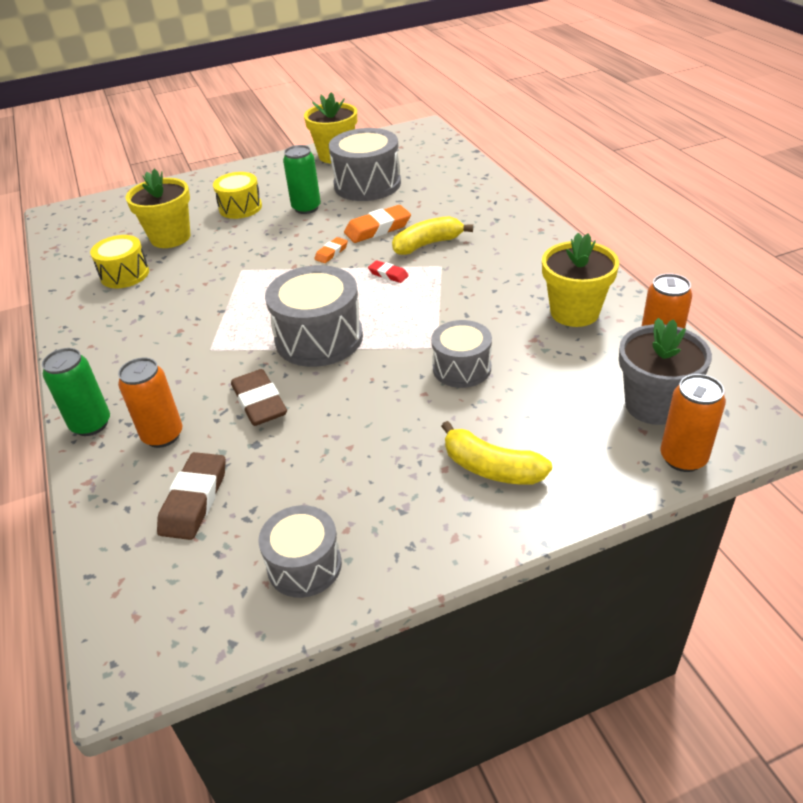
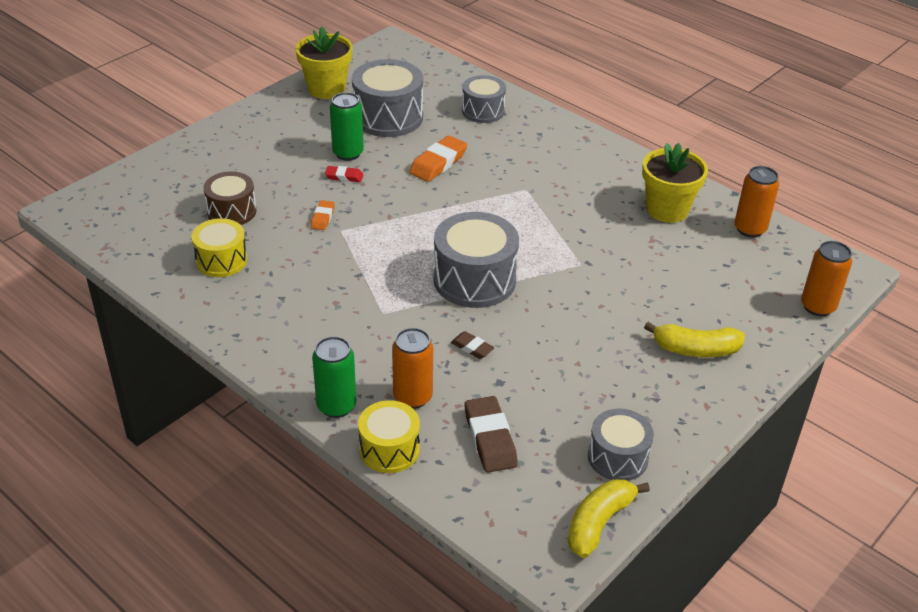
camera: 30 degrees left, 0 degrees up
yellow flower pot [125,169,190,248] -> brown drum [204,171,256,225]
yellow drum [213,172,262,219] -> yellow drum moved to [358,400,420,473]
brown eraser [231,369,287,426] -> brown eraser [451,331,494,359], size x0.56
orange eraser [314,237,348,263] -> orange eraser moved to [311,200,335,230]
red eraser [368,260,409,283] -> red eraser moved to [325,166,363,182]
yellow banana [392,216,473,255] -> yellow banana moved to [568,479,650,558]
grey drum [431,320,492,388] -> grey drum moved to [462,75,506,123]
grey flower pot [619,318,712,425] -> none

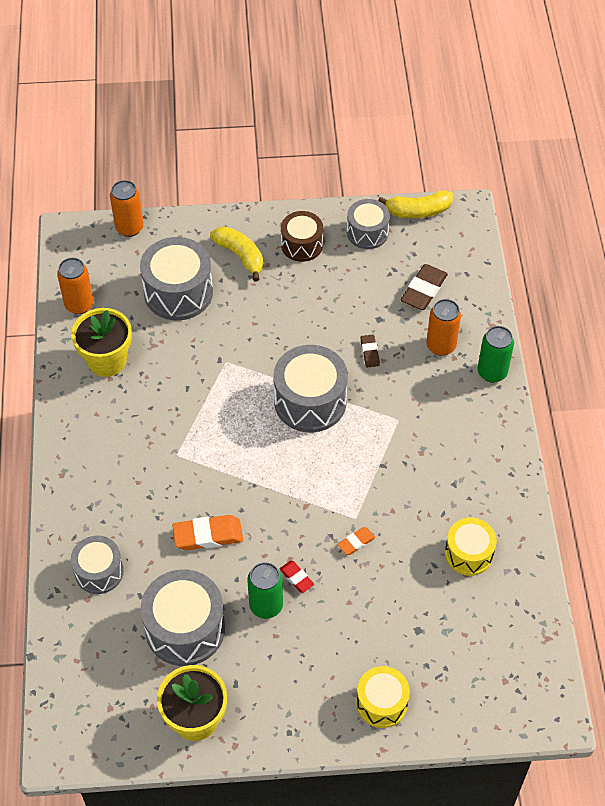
camera: 135 degrees left, 15 degrees up
brown drum [204,171,256,225] -> brown drum moved to [281,211,323,262]
yellow drum [358,400,420,473] -> yellow drum moved to [356,666,410,728]
none -> grey drum [140,237,213,320]

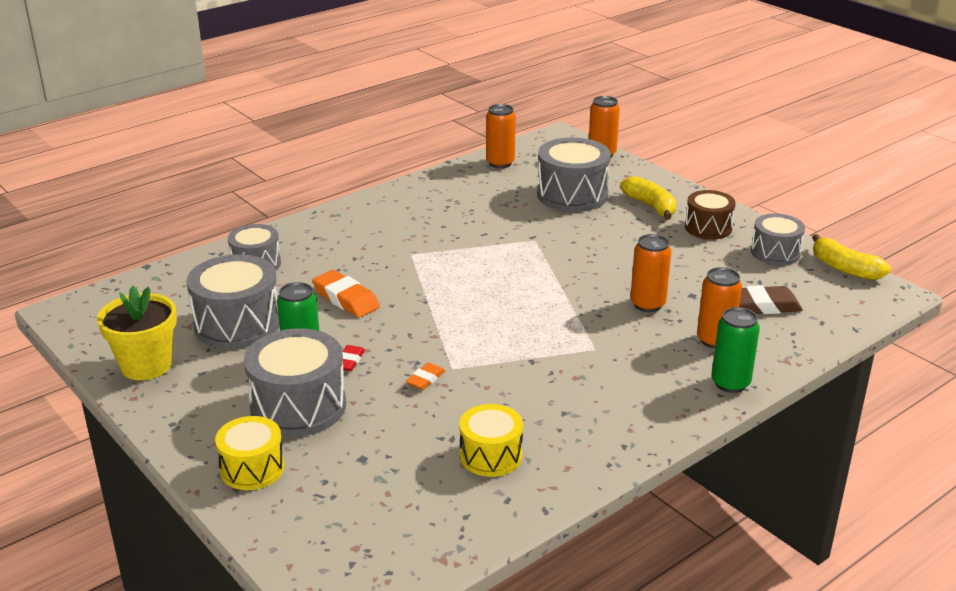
camera: 55 degrees right, 25 degrees down
yellow flower pot [71,308,132,377] -> none
yellow banana [210,226,263,282] -> yellow banana turned 45 degrees counterclockwise [620,176,677,220]
grey drum [273,345,348,432] -> grey drum moved to [244,328,346,437]
orange eraser [338,527,375,555] -> orange eraser turned 75 degrees counterclockwise [405,363,445,390]
brown eraser [361,335,380,367] -> orange can [630,234,671,312]

